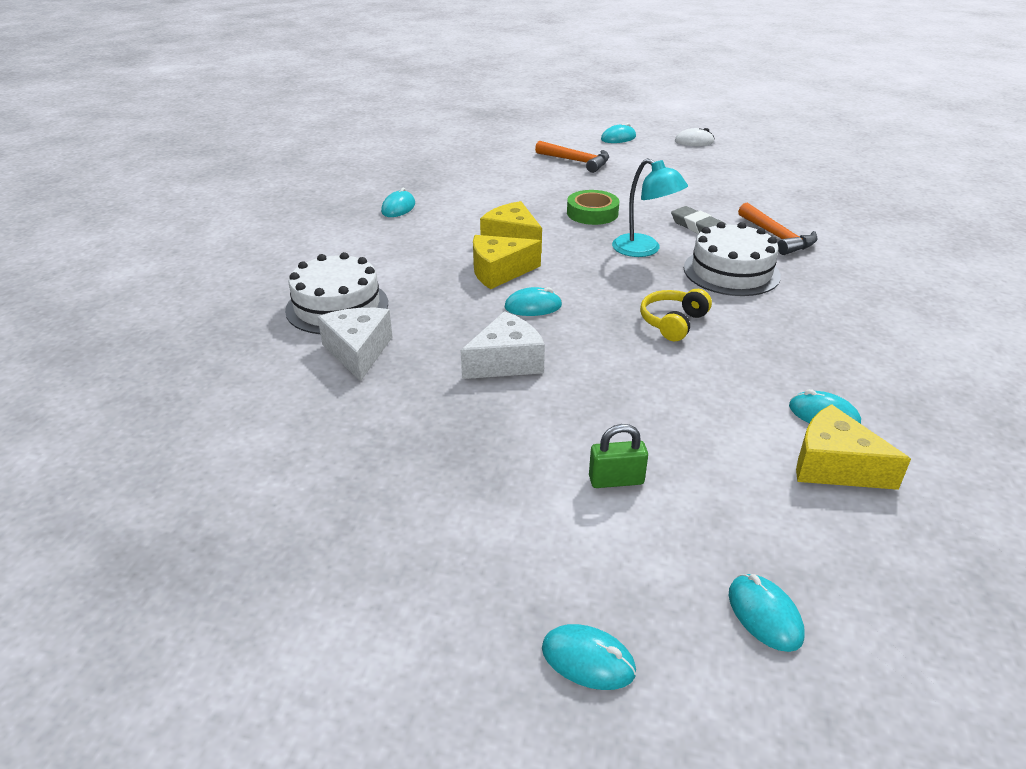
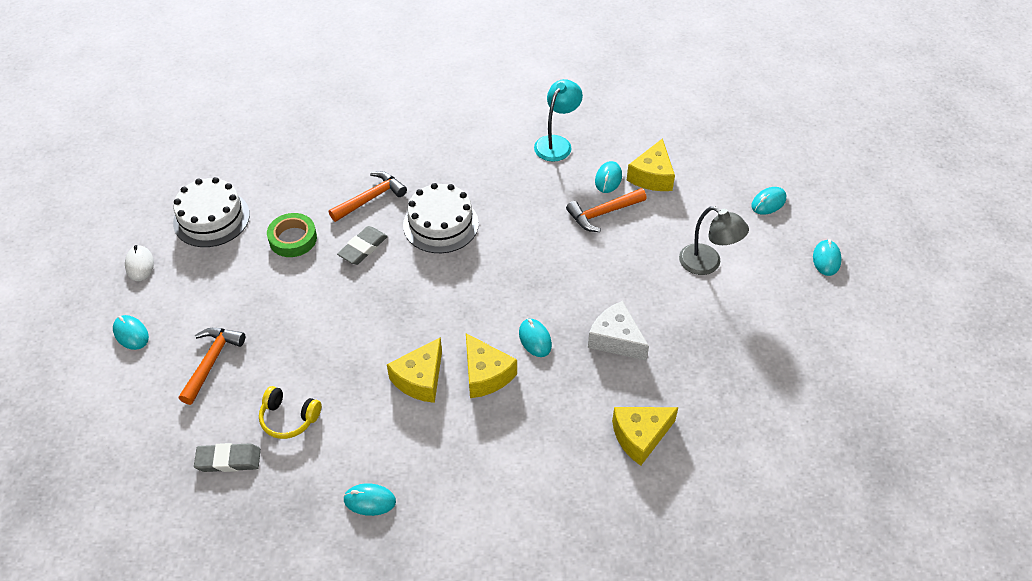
camera: 105 degrees left, 15 degrees up
white cake [285,252,388,334] -> white cake moved to [173,177,250,247]
white cheese [318,308,392,382] -> yellow cheese [612,407,678,466]
green tape [567,190,619,225] -> green tape moved to [267,213,317,257]
green padlock [589,424,648,488] -> grey lamp [679,206,749,275]
turquoise lamp [612,158,688,257] -> turquoise lamp moved to [534,79,583,162]
yellow headphones [640,289,712,341] -> yellow headphones moved to [259,386,322,439]
none -> grey eraser [194,443,261,472]
none -> orange hammer [566,188,647,232]

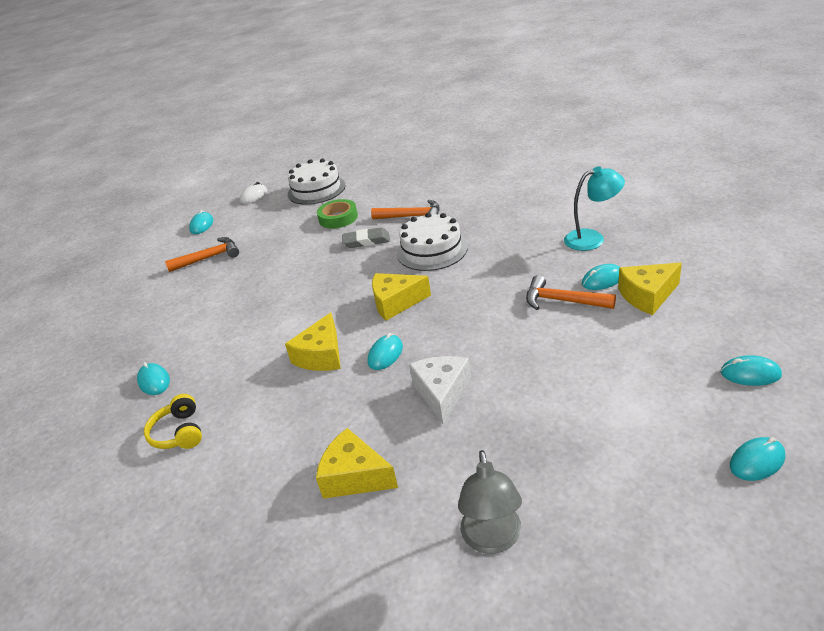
camera: 55 degrees right, 15 degrees down
grey eraser [194,443,261,472] -> none
yellow headphones [259,386,322,439] -> yellow headphones moved to [144,394,202,449]
yellow cheese [387,337,442,403] -> yellow cheese moved to [372,273,431,321]
grey lamp [679,206,749,275] -> grey lamp moved to [458,450,522,554]

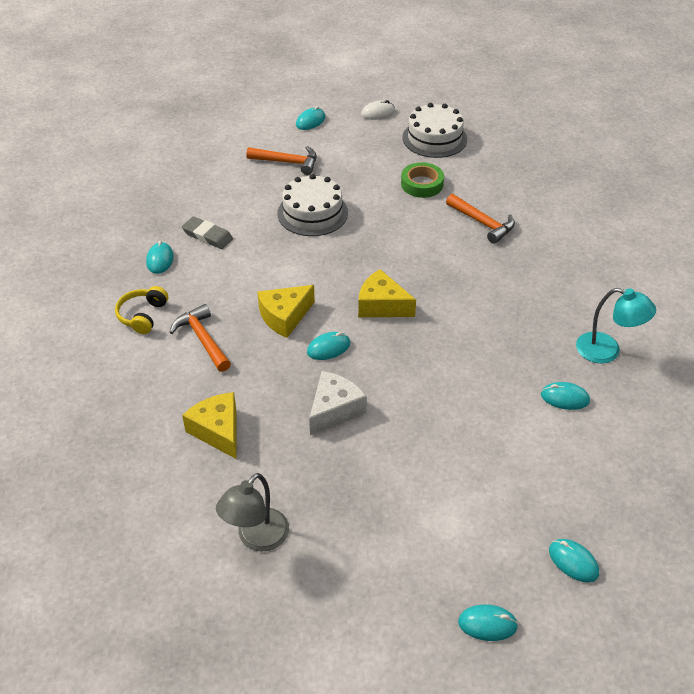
camera: 30 degrees right, 10 degrees up
grey eraser [342,227,390,248] -> grey eraser moved to [182,216,233,249]
white cake [397,213,468,271] -> white cake moved to [278,174,348,236]
orange hammer [526,275,616,310] -> orange hammer moved to [170,304,231,372]
yellow cheese [618,263,682,315] -> none

